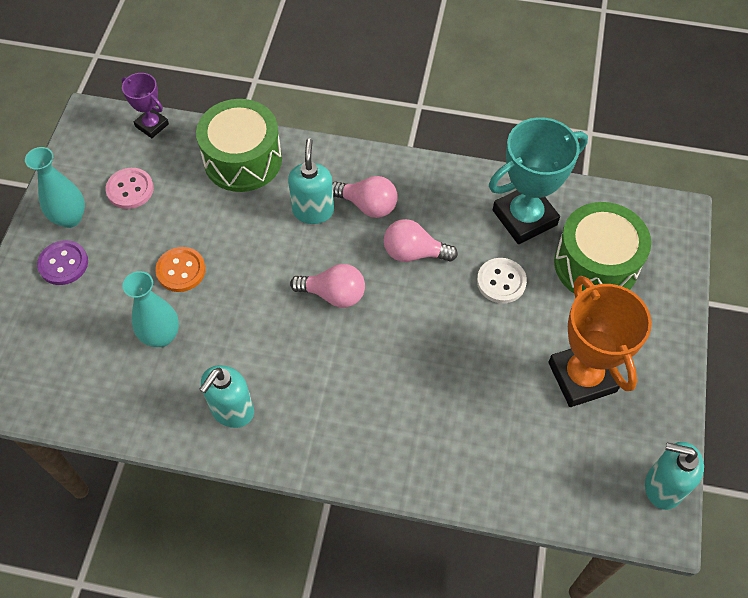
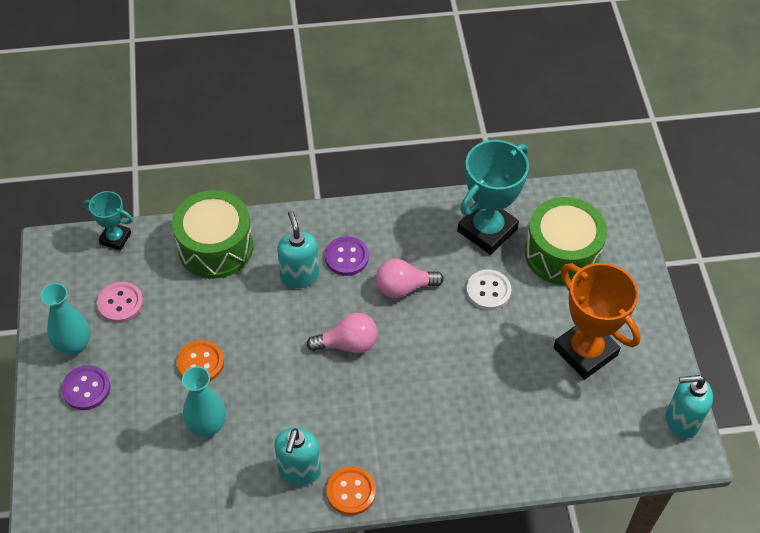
camera: 20 degrees left, 5 degrees down
purple trophy [122,73,169,138] -> turquoise trophy [83,191,133,251]
pink light bulb [332,176,398,218] -> purple button [325,236,369,276]
none -> orange button [326,466,376,515]

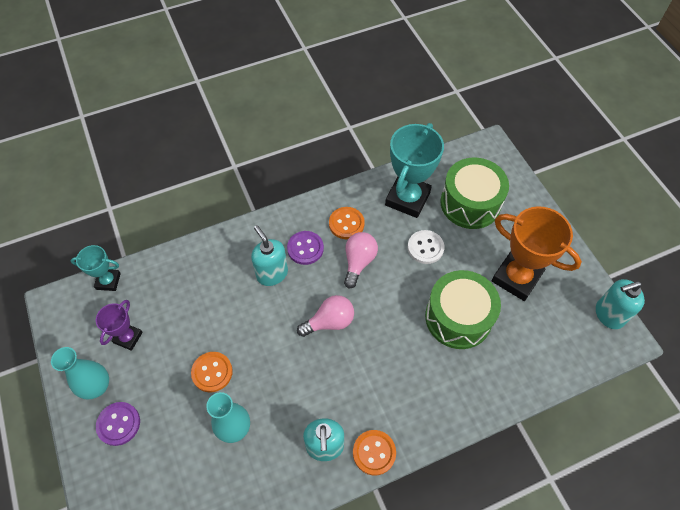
camera: 15 degrees left, 5 degrees up
pink button [97,282,143,323] -> purple trophy [96,300,143,351]
green drum [172,190,253,279] -> green drum moved to [425,270,501,349]
pink light bulb [376,259,444,298] -> pink light bulb turned 135 degrees clockwise [344,232,378,288]
none -> orange button [329,207,365,239]

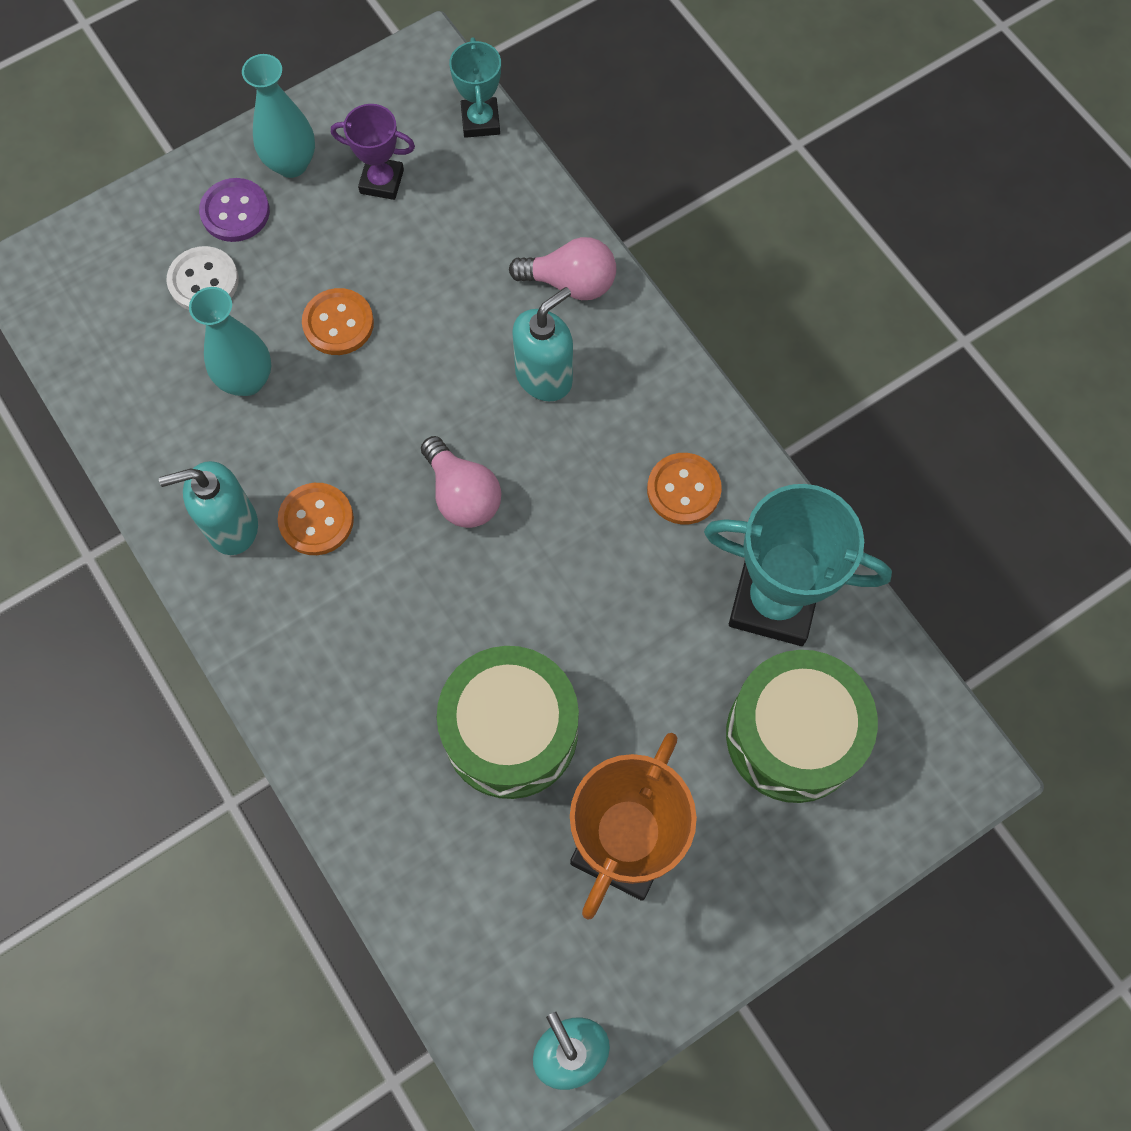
camera: 80 degrees right, 10 degrees up
purple button [287,231,324,265] -> none
pink light bulb [344,232,378,288] -> pink light bulb moved to [509,237,616,300]
orange button [353,430,396,475] -> orange button moved to [278,483,354,555]
white button [408,230,445,264] -> white button moved to [166,246,239,310]

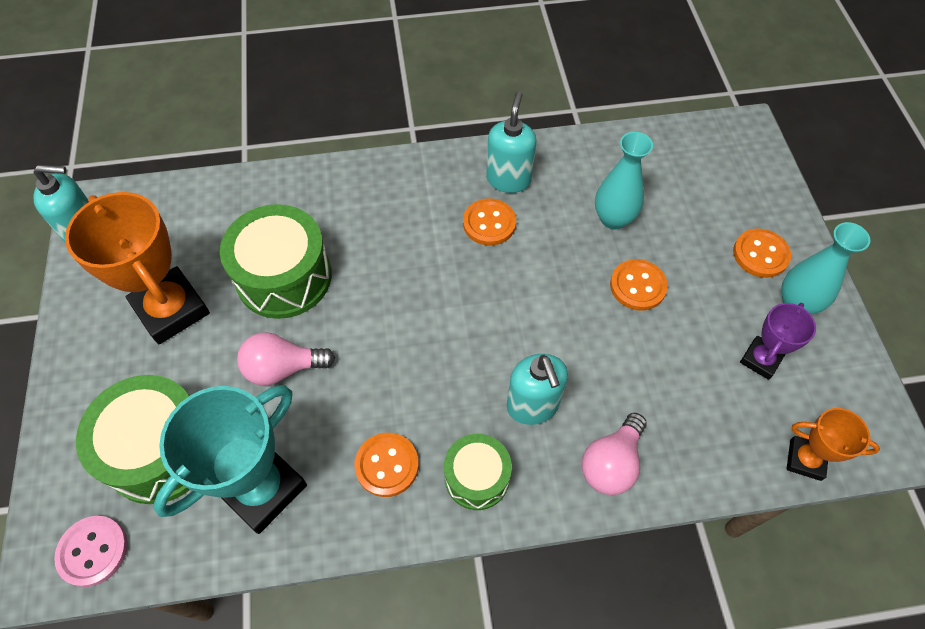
camera: 115 degrees right, 10 degrees down
white button [166,246,239,310] -> none
purple button [199,178,270,242] -> orange button [733,228,791,278]
pink light bulb [421,436,501,528] -> pink light bulb moved to [237,332,335,386]
turquoise trophy [449,37,501,138] -> orange trophy [787,408,880,481]
none -> pink button [54,516,128,587]
none -> green drum [444,434,512,510]

